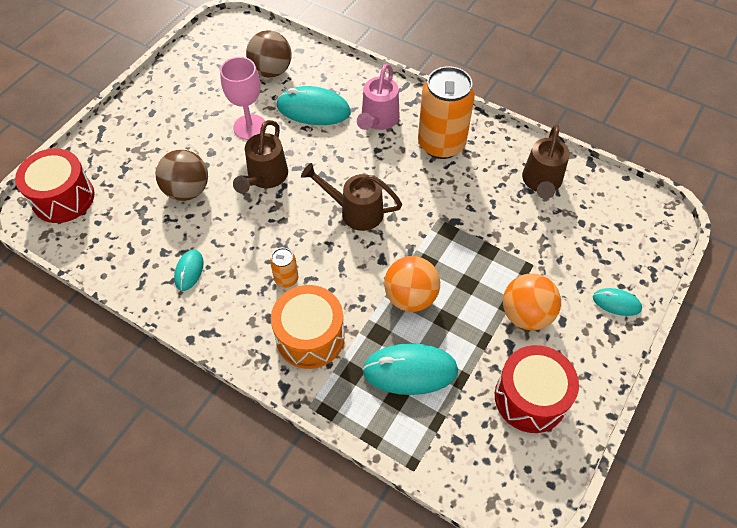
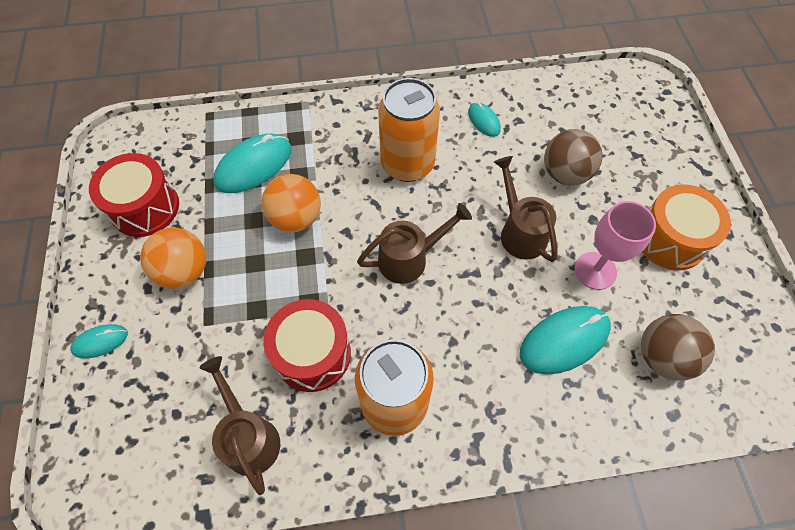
camera: 140 degrees right, 5 degrees up
red drum [15,148,95,223] -> red drum moved to [264,299,351,392]
orange can [270,248,299,288] -> orange can [378,78,440,182], size x2.23
orange drum [271,285,345,369] -> orange drum moved to [642,184,731,271]
pink watering can [357,63,400,130] -> none

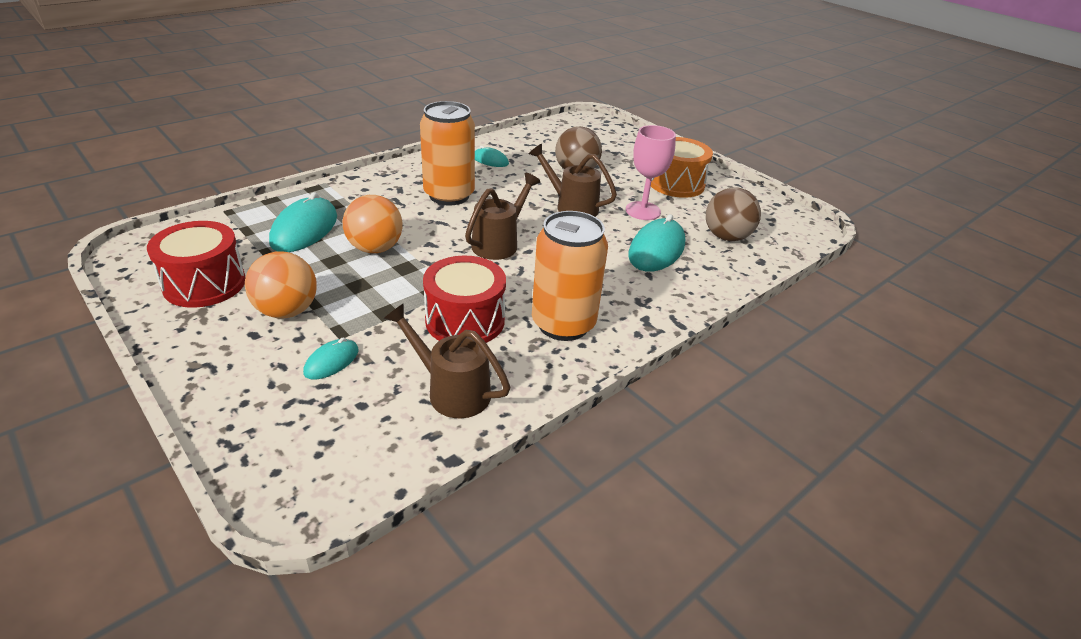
camera: 35 degrees left, 25 degrees down
turquoise mouse [70,324,128,358] -> turquoise mouse moved to [303,337,359,380]

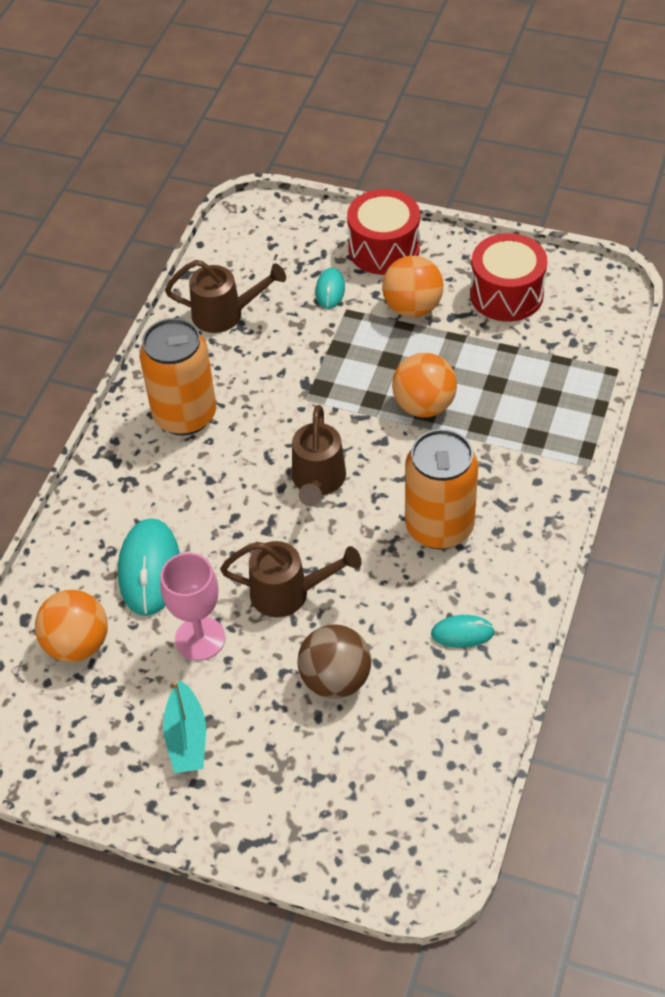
camera: 155 degrees right, 15 degrees up
turquoise mouse [269,192,337,252] -> none
red drum [423,256,506,343] -> red drum moved to [347,189,420,275]
orange drum [651,137,713,198] -> turquoise boat [163,680,206,773]
brown ball [706,187,761,241] -> orange ball [35,590,108,662]

